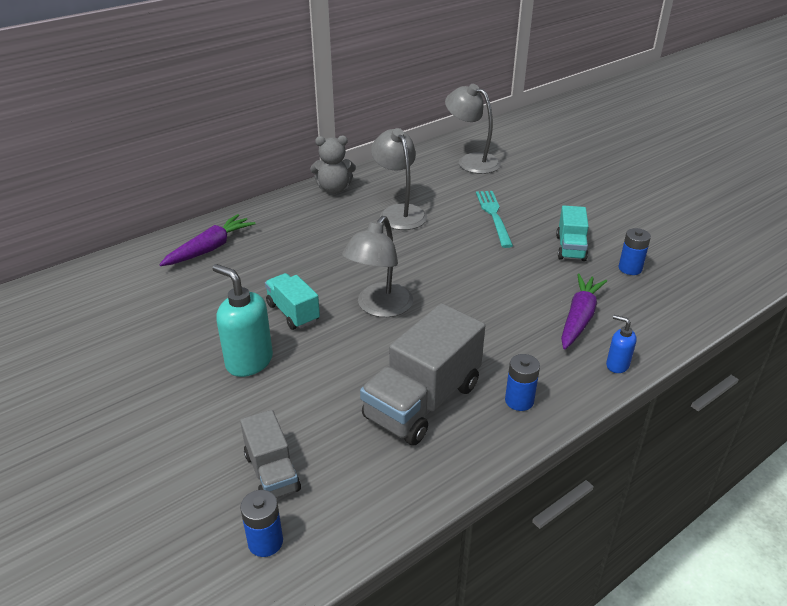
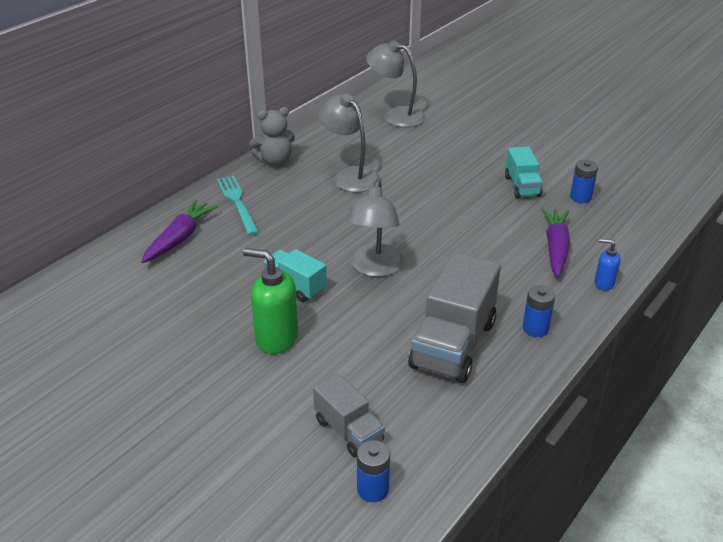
camera: 15 degrees left, 0 degrees up
turquoise soap dispenser [212,264,273,377] -> green soap dispenser [243,248,298,354]
turquoise fork [476,191,513,248] -> turquoise fork moved to [217,176,259,235]

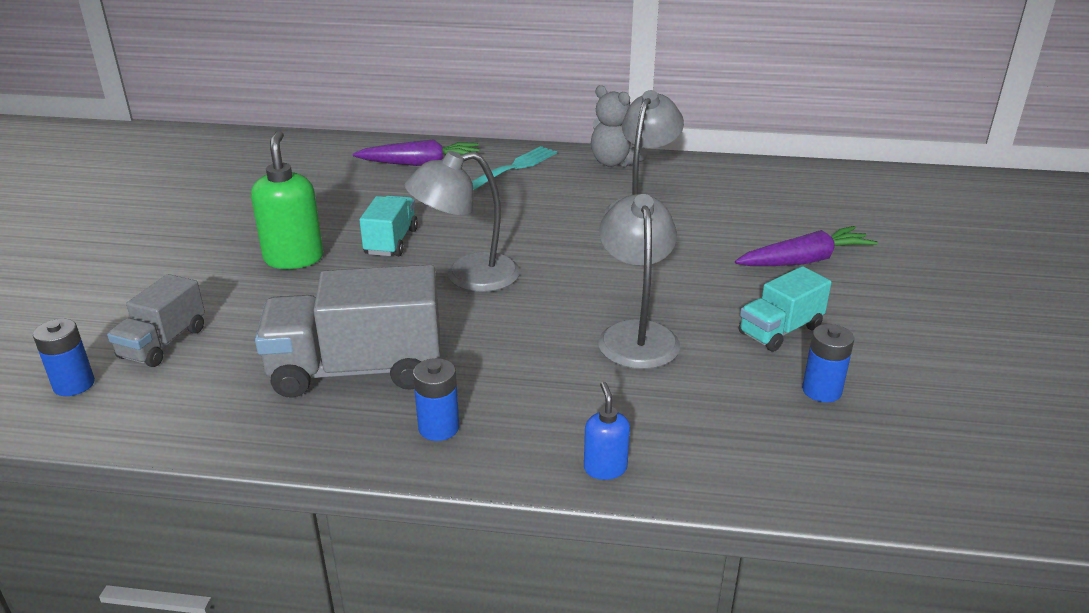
camera: 60 degrees right, 5 degrees down
grey lamp [366,41,426,128] -> grey lamp moved to [598,194,680,369]
purple carrot [541,208,570,277] -> purple carrot moved to [735,226,878,266]

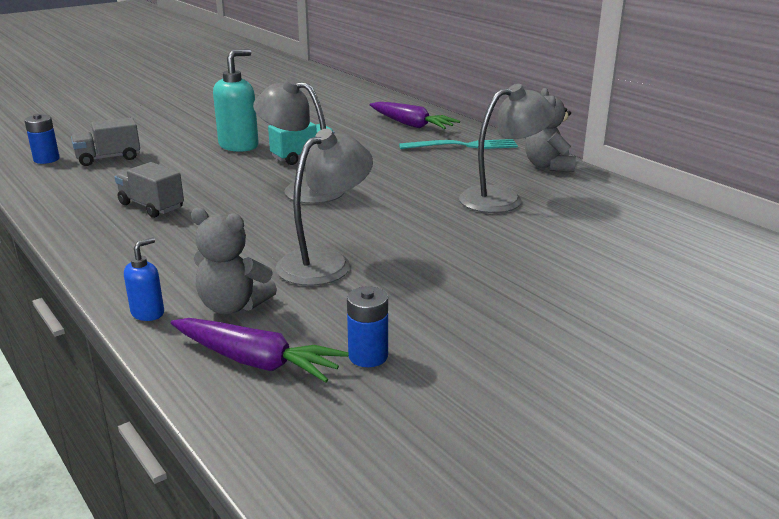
camera: 45 degrees right, 5 degrees down
green soap dispenser [251,130,324,269] -> turquoise soap dispenser [213,49,259,152]
grey truck [255,265,440,398] -> grey truck [115,162,184,218], size x0.56
blue battery [413,358,459,441] -> none
purple carrot [735,226,878,266] -> purple carrot moved to [171,318,349,383]
turquoise truck [739,266,832,352] -> none
none -> grey teddy bear [191,207,277,314]

